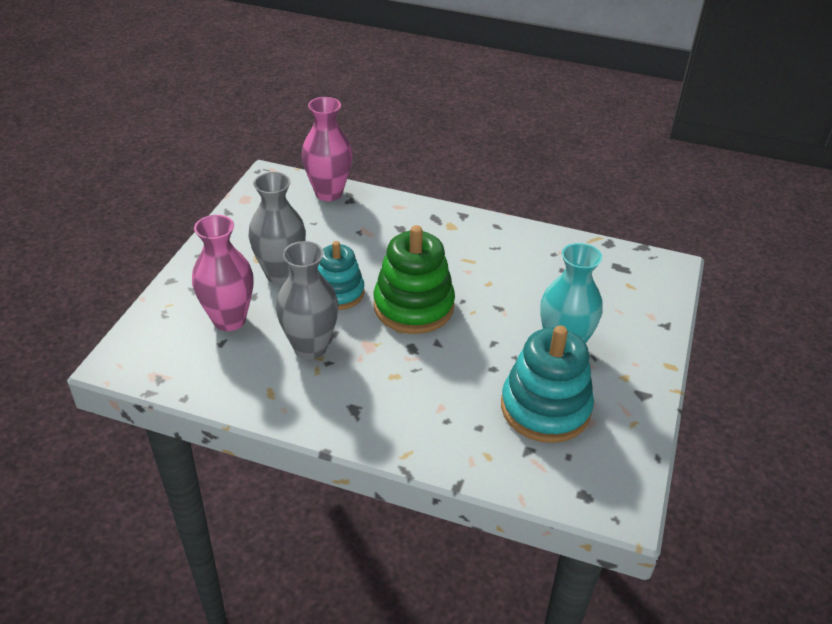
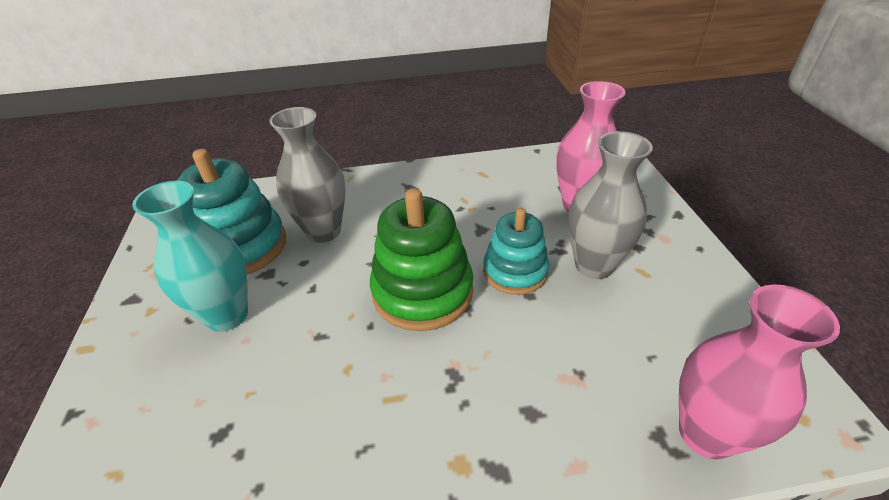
camera: 155 degrees right, 0 degrees up
grey vase [276,241,339,359] -> grey vase moved to [269,107,345,243]

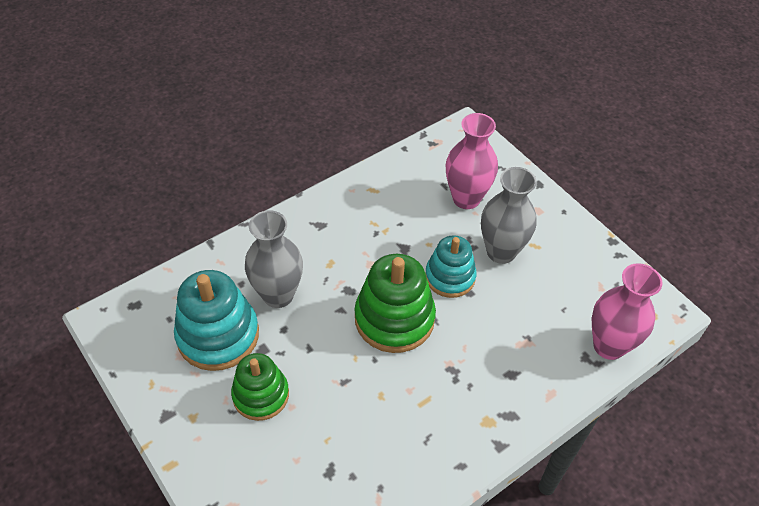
camera: 30 degrees left, 10 degrees up
turquoise vase [132,181,248,332] -> green stacking toy [231,353,289,421]

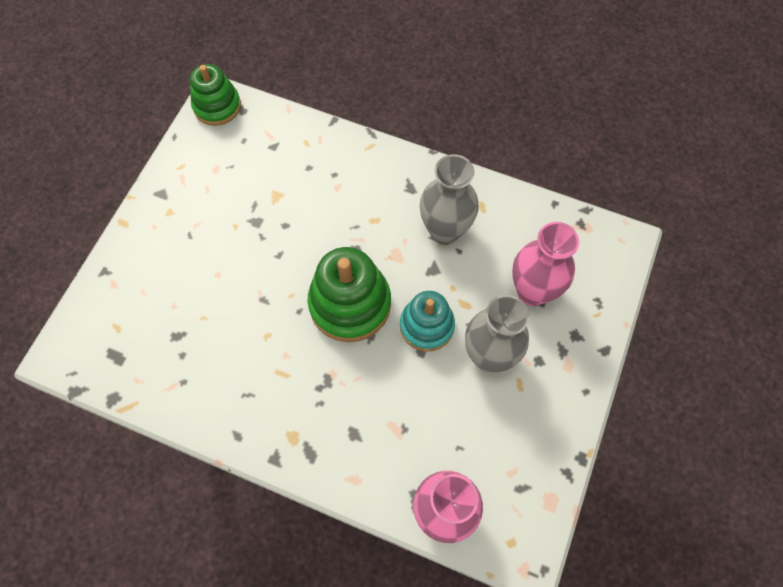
camera: 60 degrees right, 15 degrees up
turquoise stacking toy [174,270,259,371] -> none
green stacking toy [231,353,289,421] -> green stacking toy moved to [190,64,241,126]
grey vase [245,210,303,308] -> grey vase moved to [420,154,479,245]

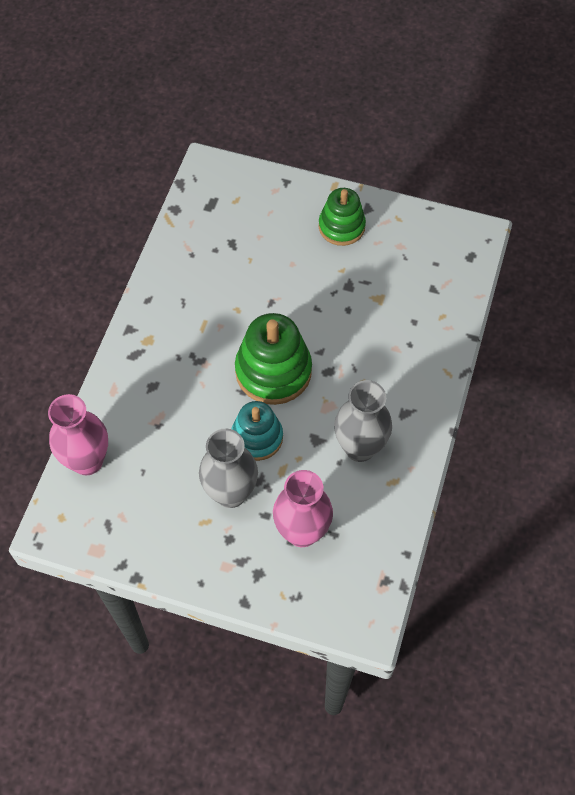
camera: 85 degrees right, 5 degrees down
green stacking toy [190,64,241,126] -> green stacking toy moved to [319,188,366,246]

